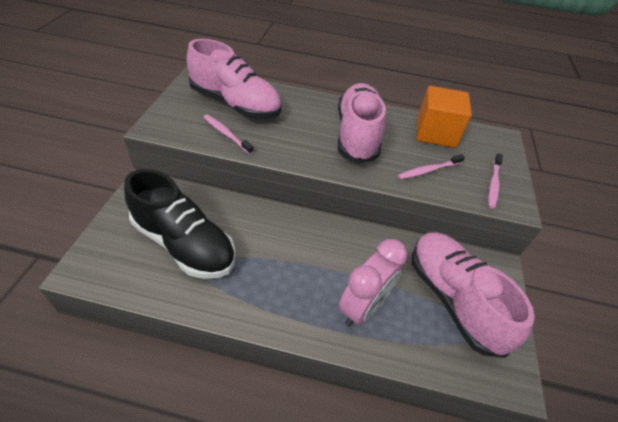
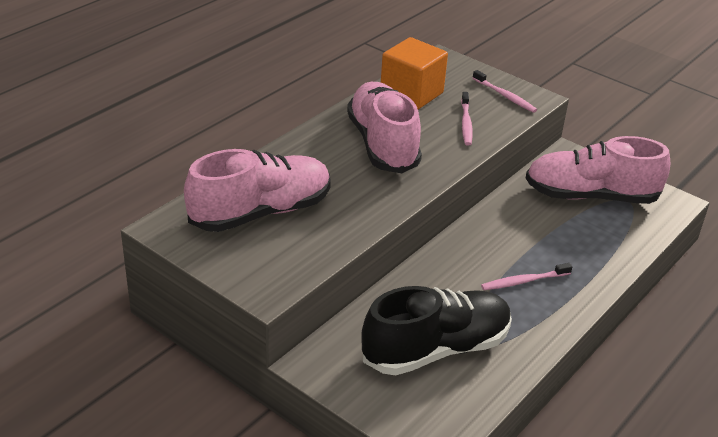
camera: 60 degrees left, 10 degrees down
pink toothbrush [203,114,254,154] -> pink toothbrush moved to [481,263,572,290]
pink shoe [338,83,386,164] -> pink shoe turned 45 degrees clockwise [347,82,422,173]
pink clock [339,239,407,327] -> none

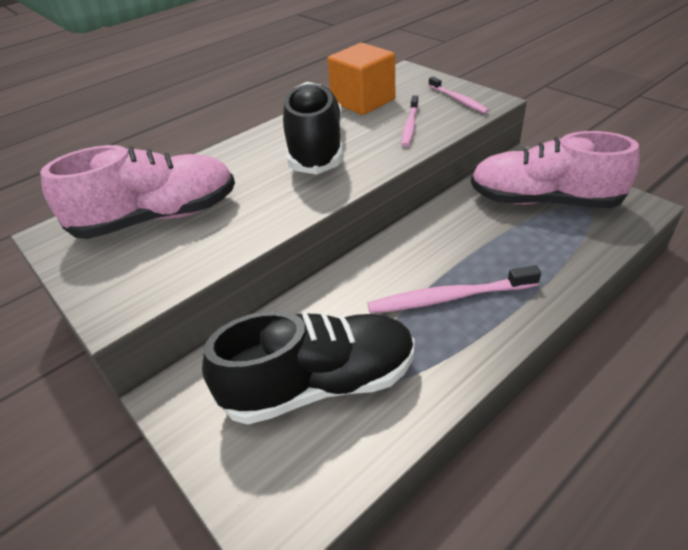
camera: 15 degrees right, 5 degrees up
pink shoe [347,82,422,173] -> black shoe [283,82,343,174]
pink toothbrush [481,263,572,290] -> pink toothbrush [368,265,541,313], size x1.54

